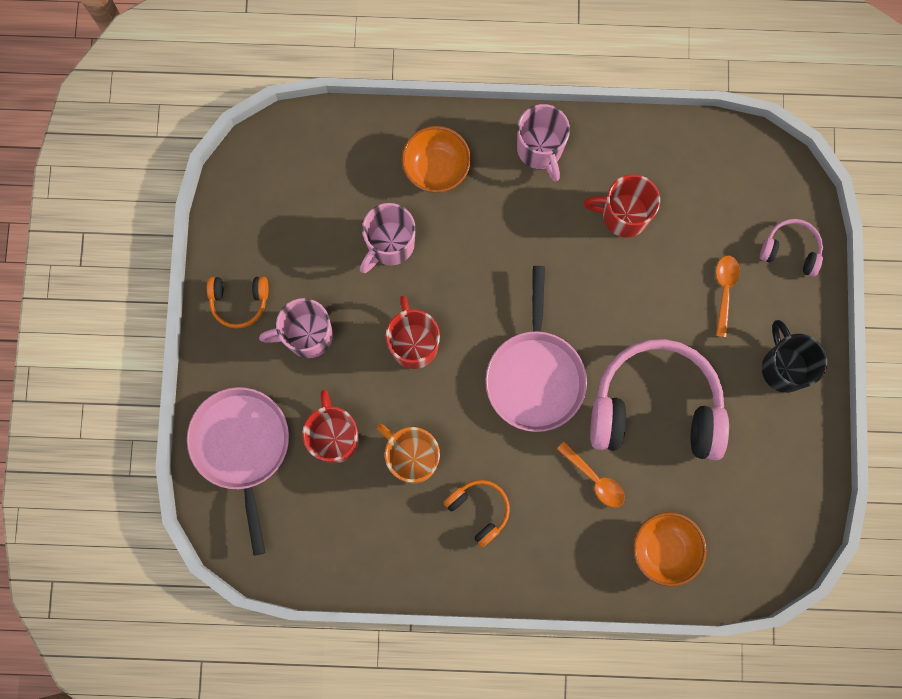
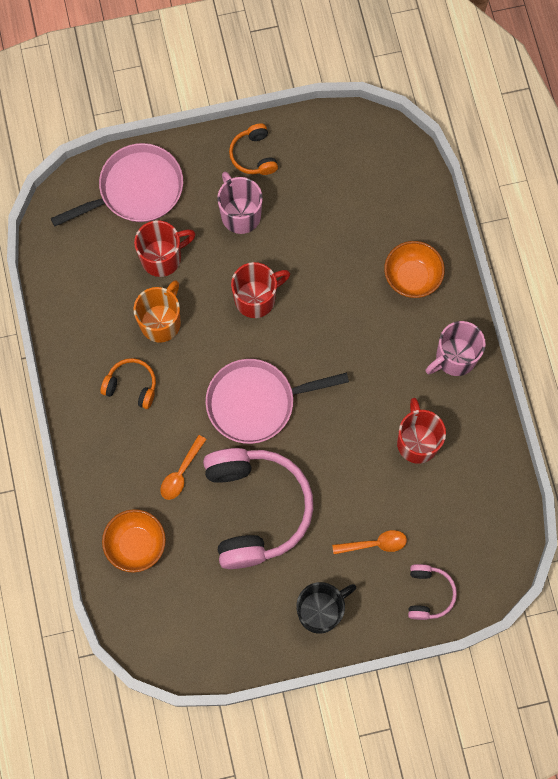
camera: 75 degrees right, 5 degrees down
pink mug [360,203,416,273] -> none
orange headphones [443,480,510,547] -> orange headphones turned 105 degrees counterclockwise [100,358,156,409]

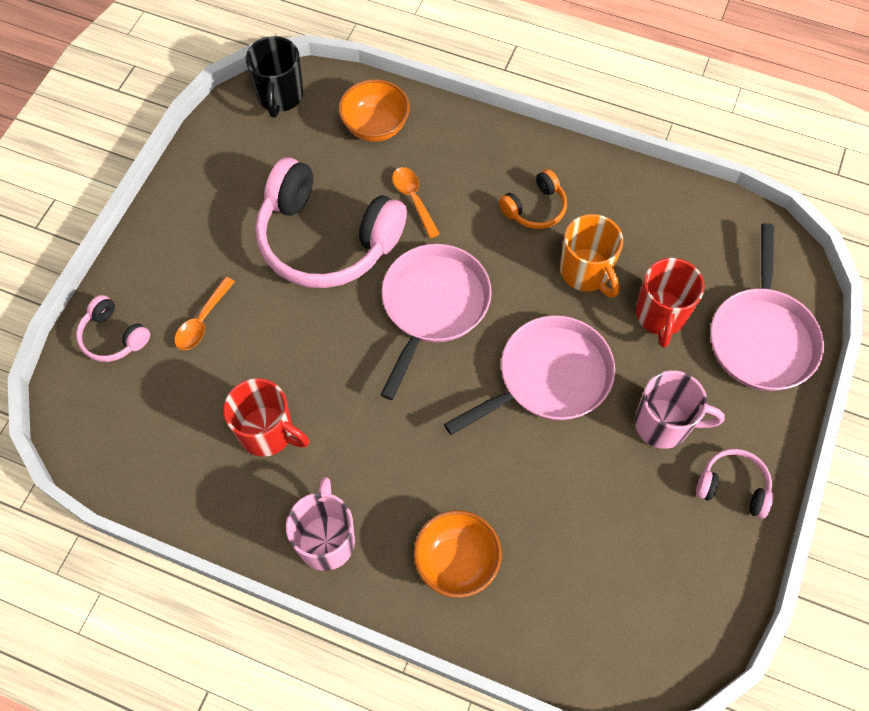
camera: 125 degrees right, 10 degrees down
orange headphones [229,123,278,175] -> pink headphones [696,449,773,519]
red mug [231,262,290,318] -> pink pan [444,315,615,435]
black mug [296,582,356,634] -> black mug moved to [246,36,303,117]

